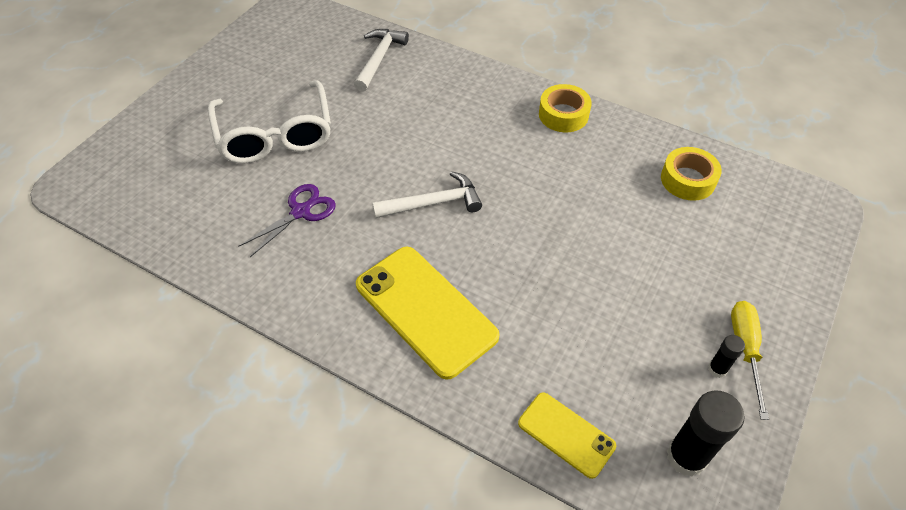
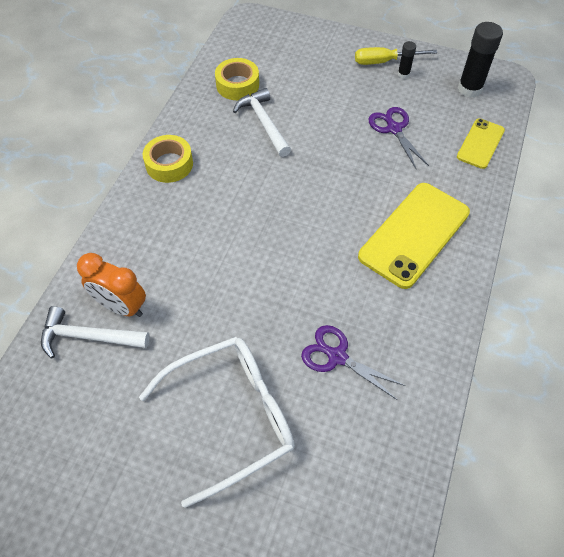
camera: 100 degrees left, 5 degrees up
white hammer [372,171,482,218] -> white hammer moved to [233,88,291,157]
none -> orange clock [77,253,146,317]
none -> purple scissors [368,107,429,169]

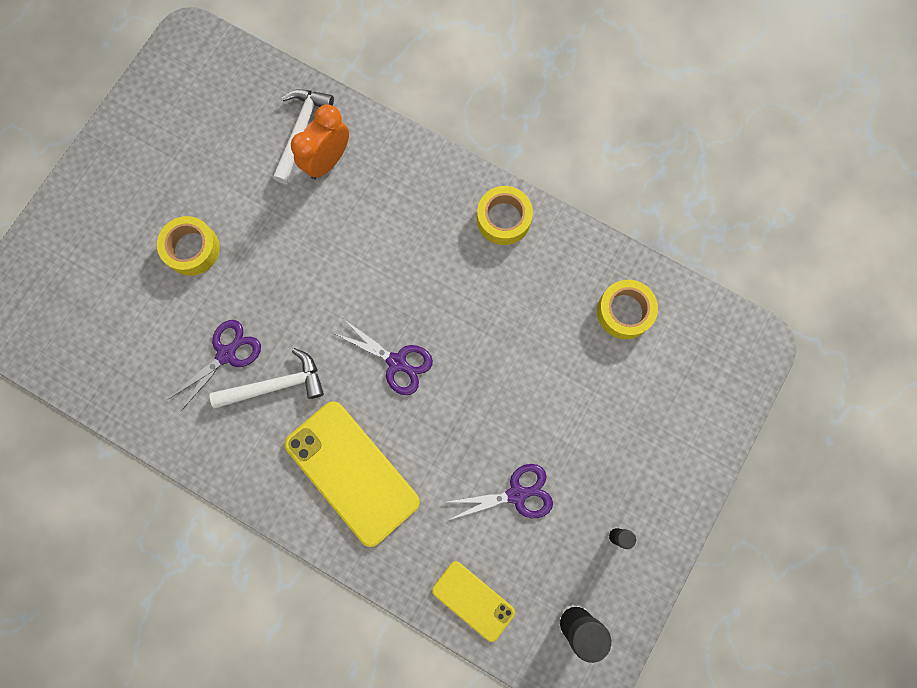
camera: 100 degrees right, 20 degrees up
white glasses [139,337,295,508] -> yellow tape [157,216,220,276]
white hammer [233,88,291,157] -> white hammer moved to [210,348,324,409]
yellow screwdriver [355,47,437,65] -> none
none -> purple scissors [334,319,433,395]

